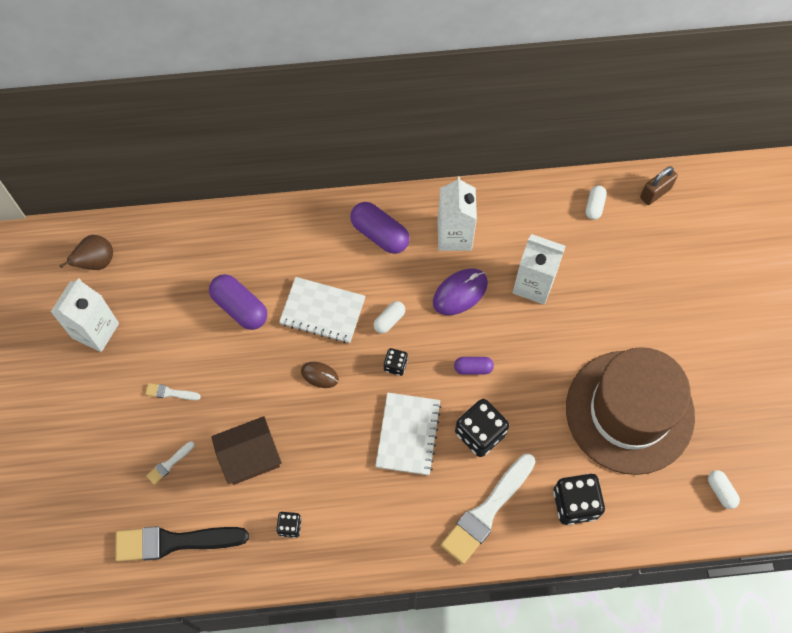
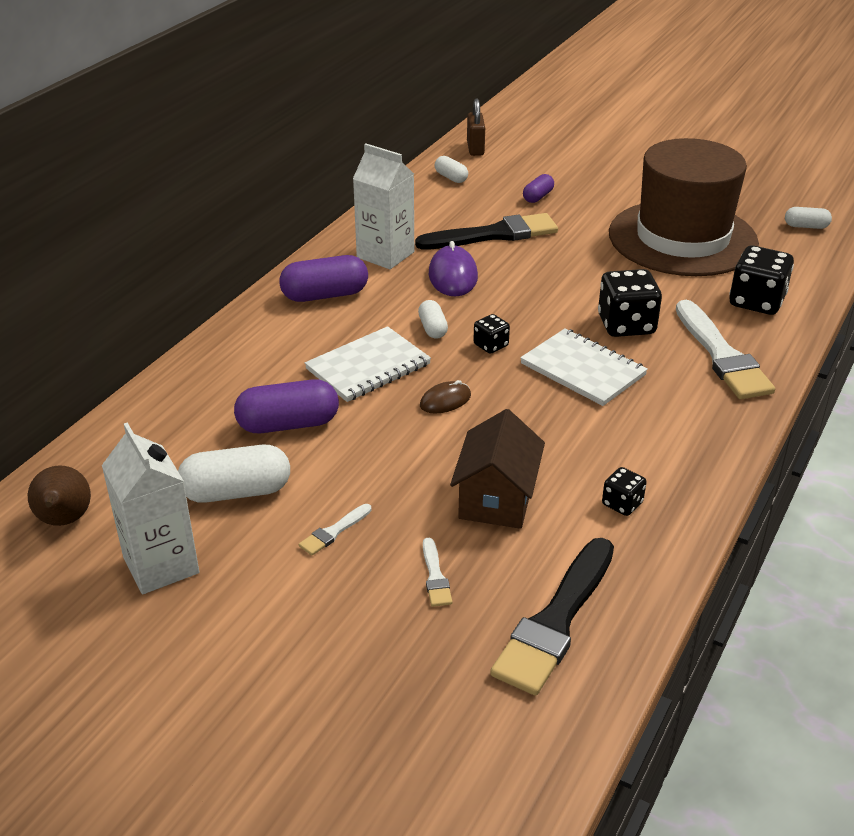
camera: 55 degrees left, 30 degrees down
purple capsule [454,357,494,375] -> purple capsule moved to [523,174,554,203]
white carton [513,234,566,305] -> black brush [415,213,558,250]
none -> white capsule [178,445,290,503]

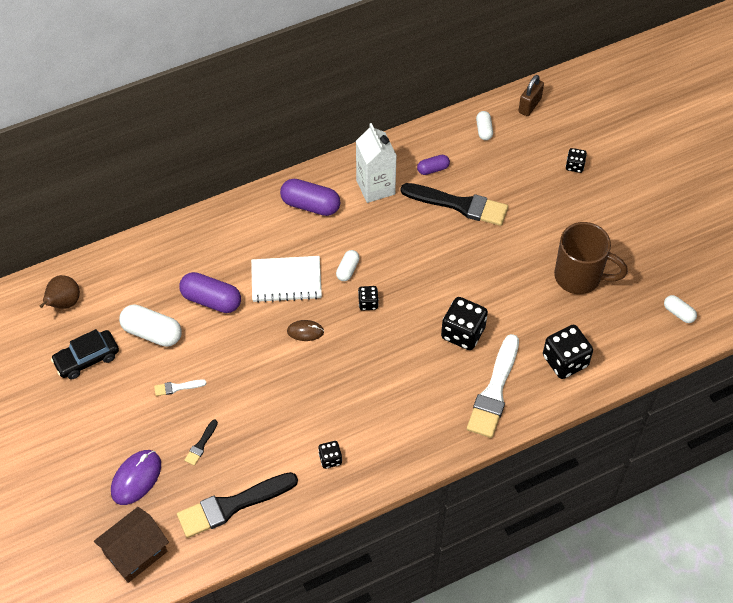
camera: 35 degrees right, 20 degrees up
white carton [102,423,199,594] -> black car [51,329,119,379]
white brush [423,538,452,607] -> black brush [184,420,218,466]
purple mouse [429,241,478,296] -> purple mouse moved to [111,450,161,505]
brown house [450,409,545,529] -> brown house moved to [94,507,169,583]
white notebook [520,328,648,406] -> none
purple capsule [523,174,554,203] -> purple capsule moved to [417,155,450,175]
brown hat [609,138,759,276] -> brown mug [554,222,628,294]
none -> black dice [566,148,587,173]

